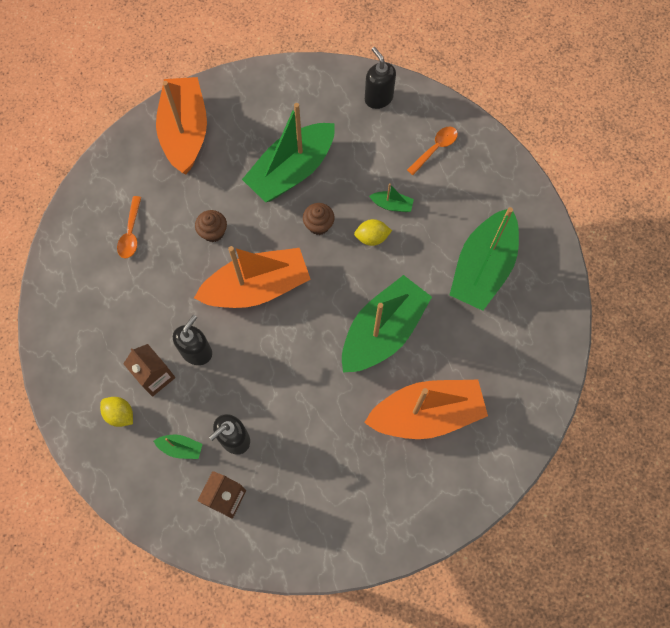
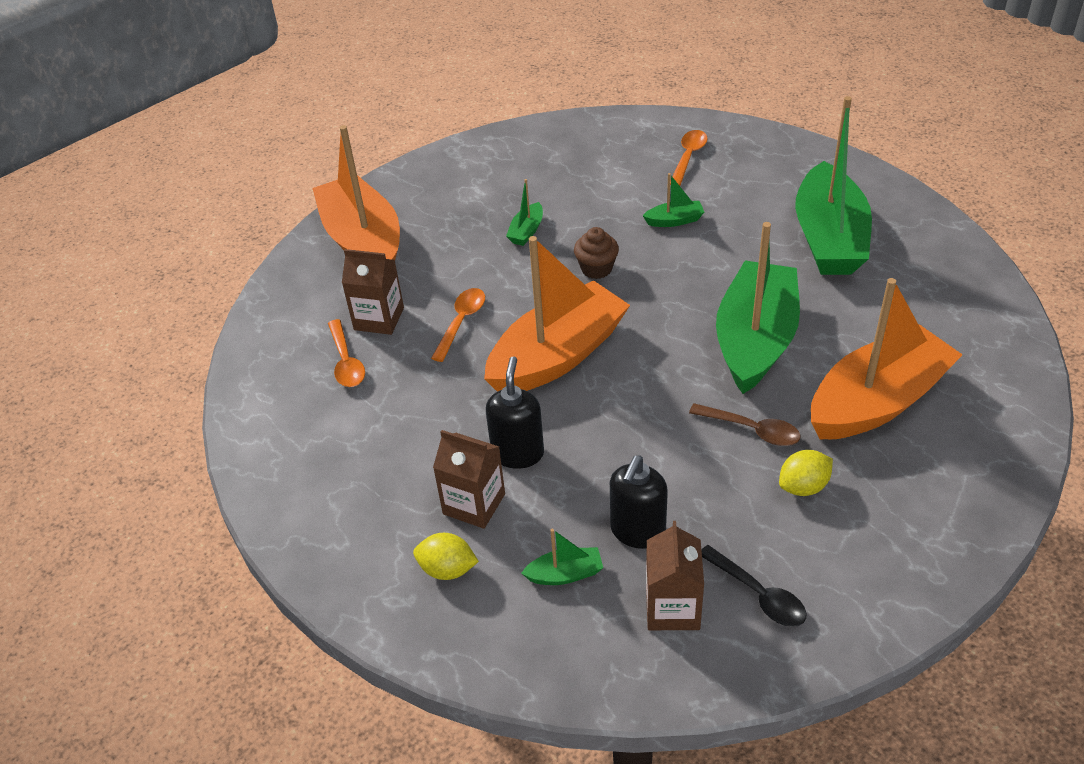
camera: 20 degrees left, 25 degrees down
brown cupcake [195,210,227,242] -> orange spoon [431,288,485,362]
green boat [242,103,335,202] -> green boat [506,179,543,246], size x0.40
yellow lemon [354,219,392,246] -> yellow lemon moved to [779,450,833,496]
black soap dispenser [365,47,396,109] -> none
none -> brown carton [342,249,404,335]
none -> brown spoon [689,403,801,446]
none -> black spoon [701,545,806,627]

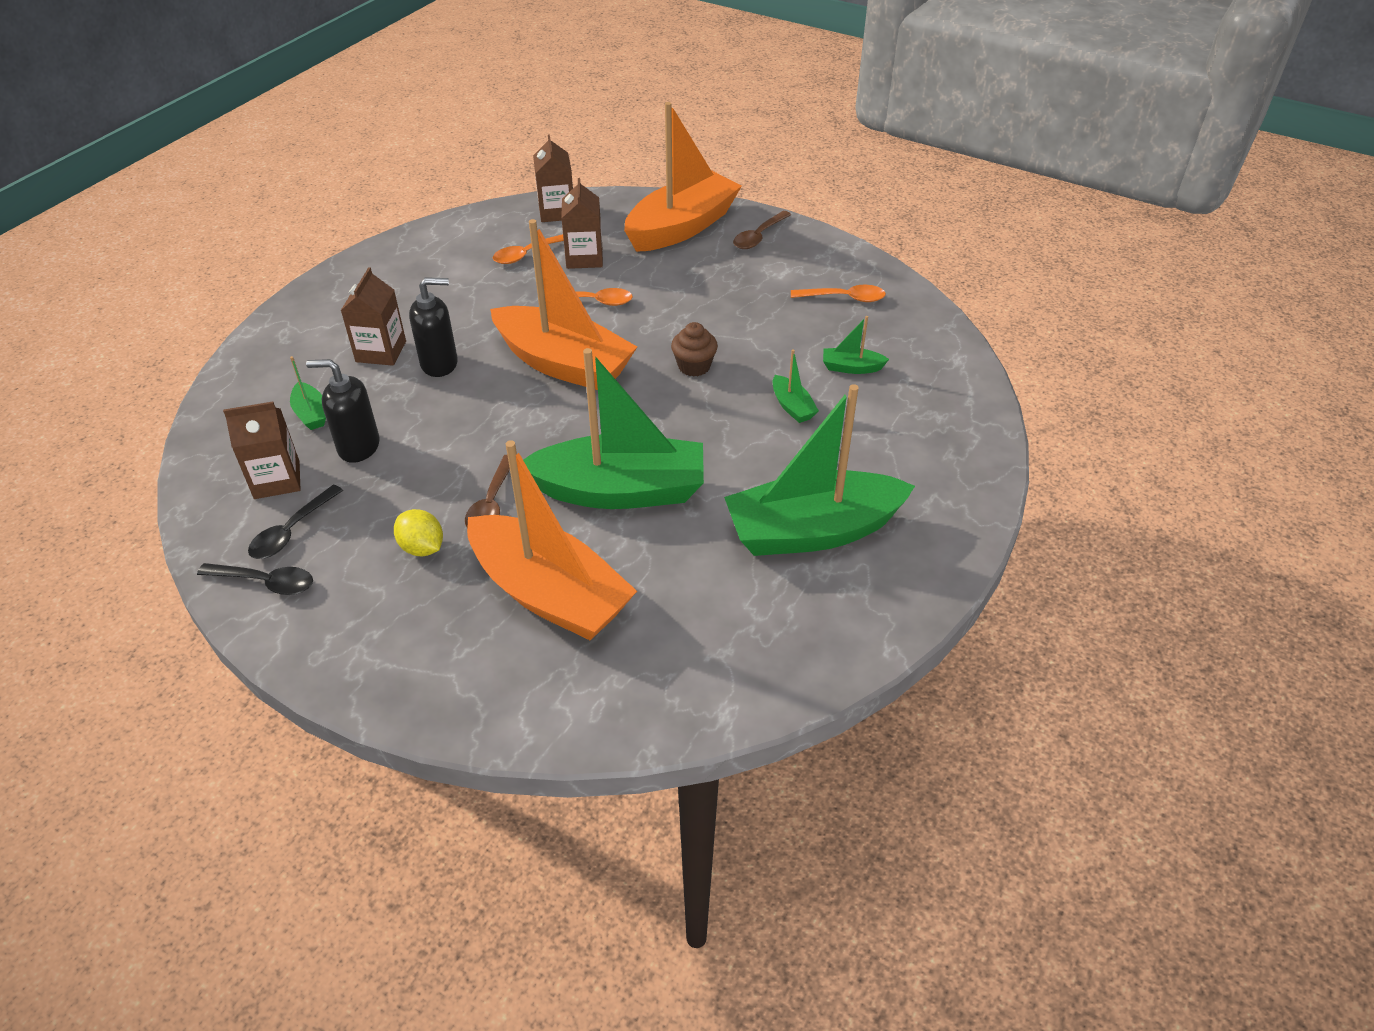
camera: 70 degrees right, 0 degrees up
yellow lemon [413,533,479,580] -> none
green boat [506,179,543,246] -> green boat moved to [823,316,889,374]
orange spoon [670,130,707,186] -> orange spoon moved to [791,285,886,302]
none -> black spoon [197,563,313,595]
none -> brown carton [533,134,573,222]
none -> brown spoon [733,211,791,249]

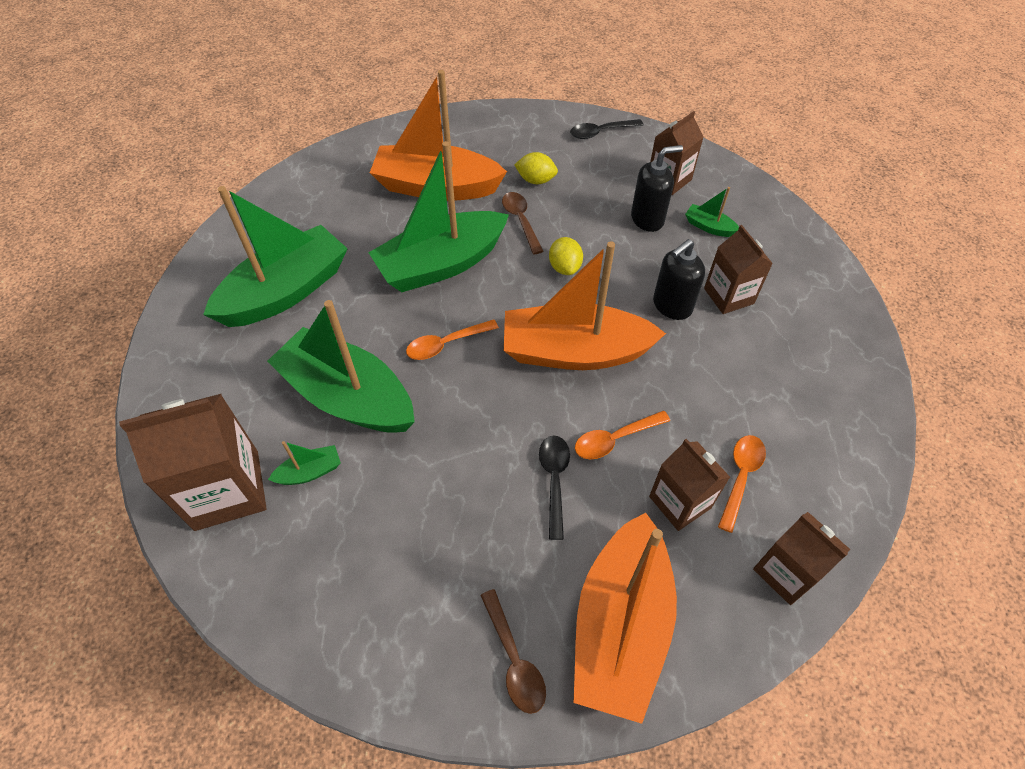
camera: 150 degrees right, 10 degrees up
black spoon [248,485,343,559] -> black spoon moved to [539,436,570,540]
brown cupcake [671,322,718,377] -> none
brown spoon [733,211,791,249] -> brown spoon turned 150 degrees clockwise [480,589,546,714]
green boat [773,349,819,423] -> green boat [267,300,415,433], size x2.48
orange spoon [791,285,886,302] -> orange spoon moved to [406,319,499,360]
none -> brown carton [119,394,266,531]
none -> yellow lemon [549,237,583,275]

